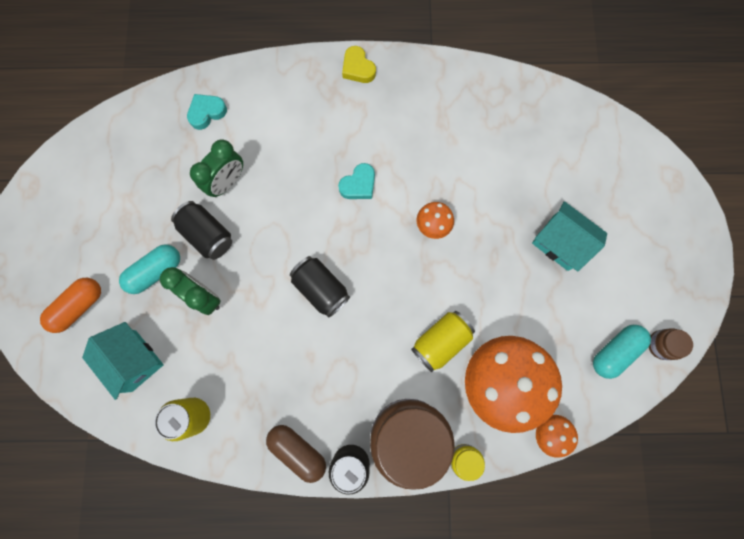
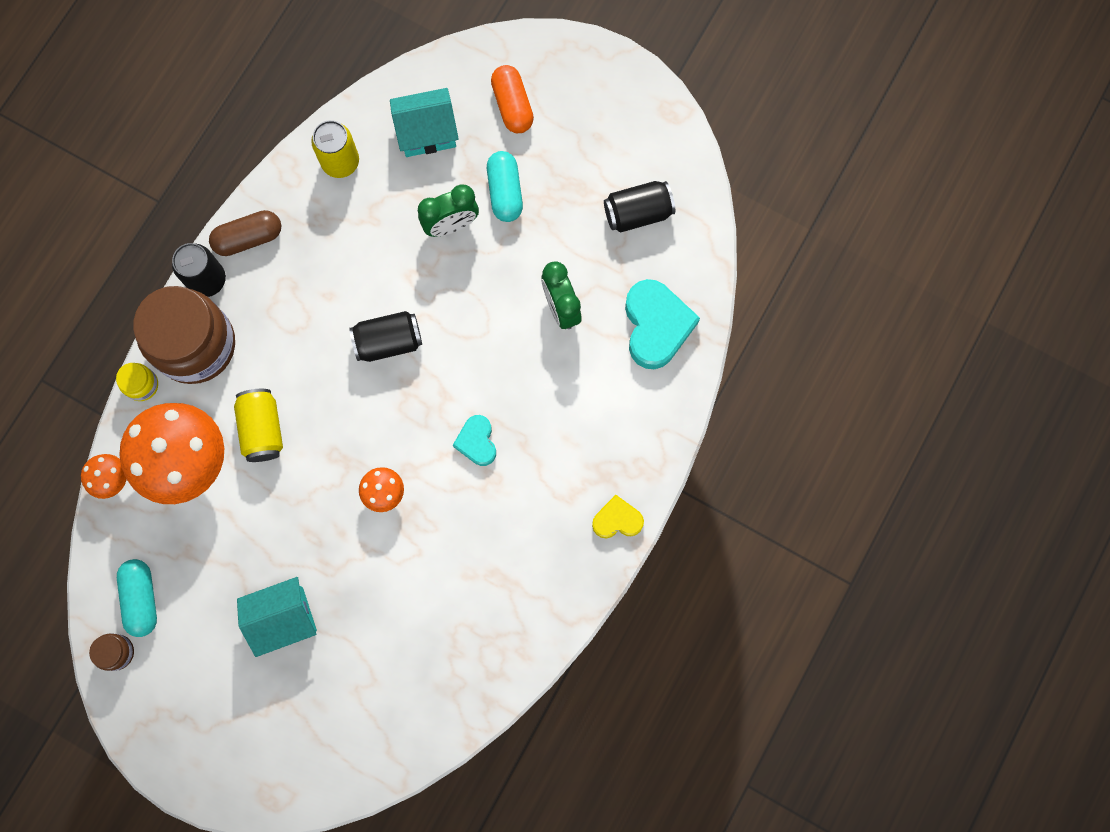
camera: 120 degrees right, 0 degrees up
black can [171,201,232,260] -> black can moved to [604,181,675,233]
turquoise heart [187,94,227,130] -> turquoise heart [625,279,700,369], size x1.76

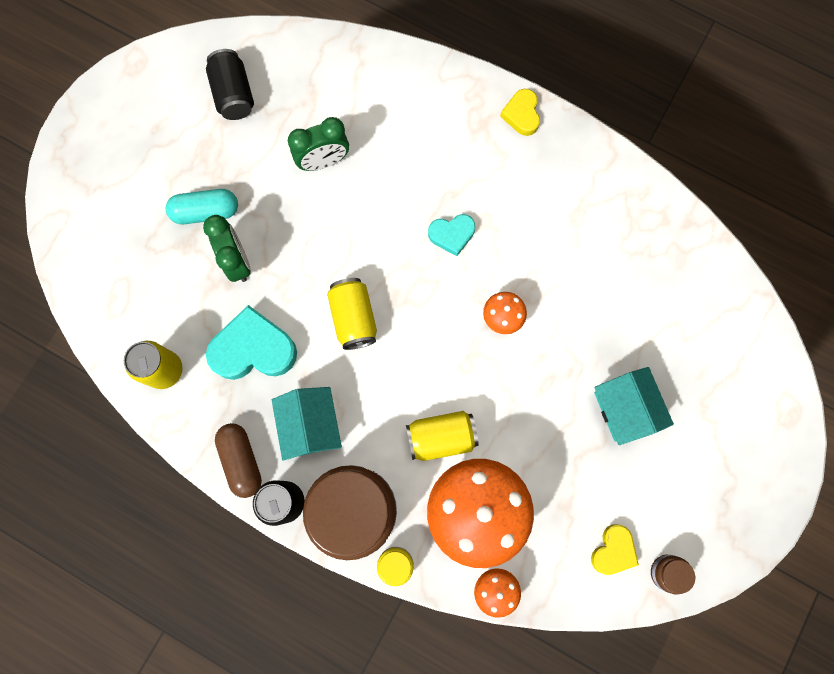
camera: 90 degrees left, 0 degrees up
turquoise capsule [117,559,157,637] -> yellow heart [591,524,639,575]
black can [349,311,422,362] -> yellow can [327,278,377,350]
turquoise house [390,88,459,157] -> turquoise house moved to [272,387,342,461]
orange capsule [491,65,534,133] -> none
turquoise heart [625,279,700,369] -> turquoise heart moved to [206,305,297,380]

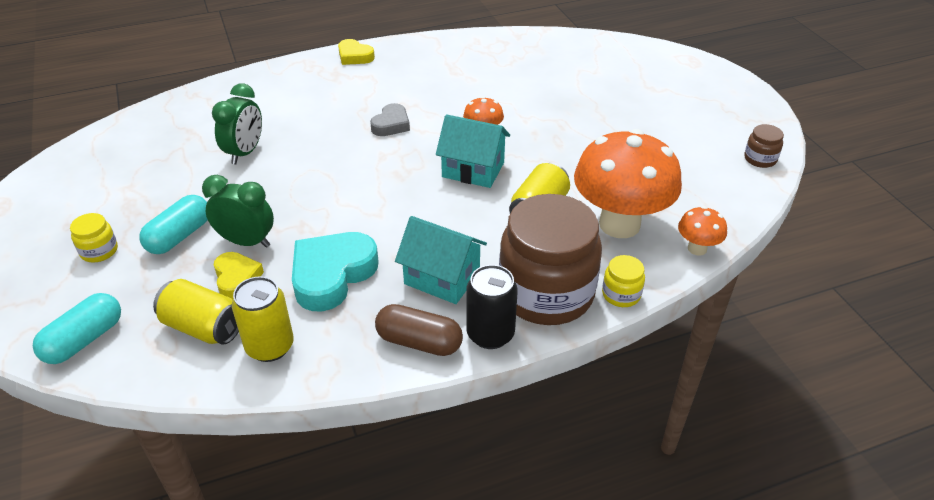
camera: 50 degrees left, 35 degrees down
black can [206,49,254,120] -> none
yellow can [327,278,377,350] -> yellow can moved to [153,279,239,345]
turquoise heart [428,214,475,256] -> grey heart [370,103,410,136]
yellow heart [591,524,639,575] -> yellow heart moved to [214,252,264,299]
turquoise house [594,367,674,445] -> turquoise house moved to [436,114,510,188]
none -> turquoise capsule [33,293,121,364]
none -> yellow jar [70,213,118,262]

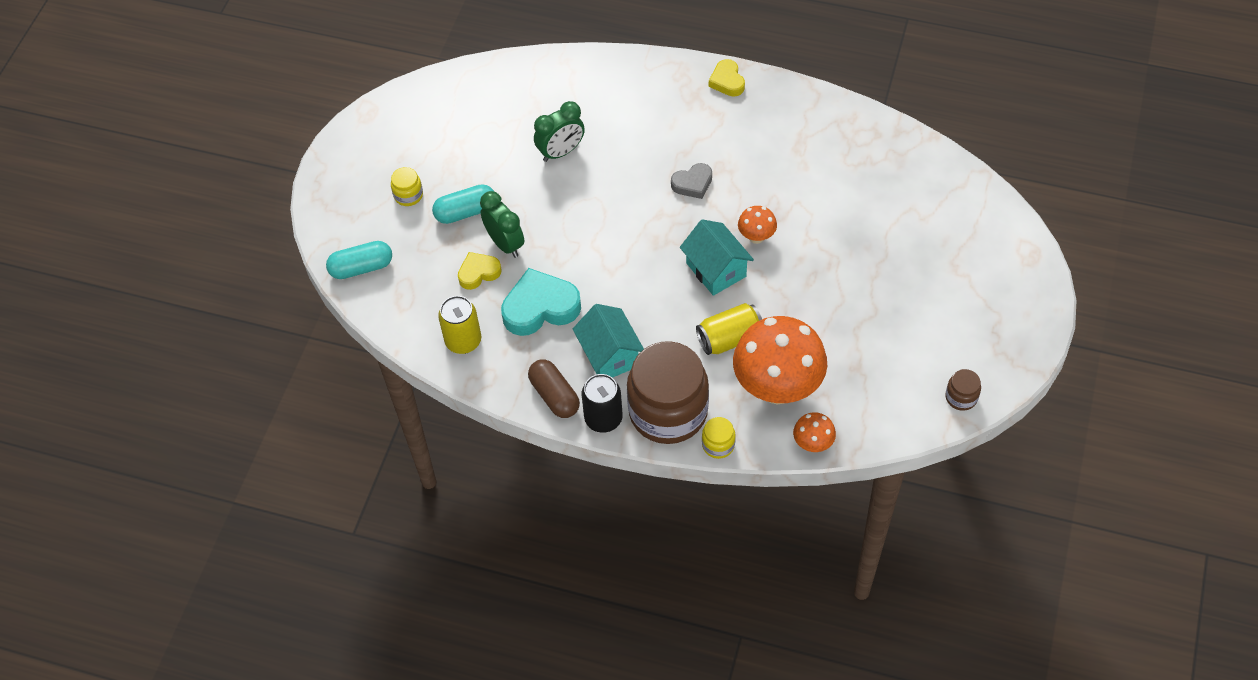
camera: 40 degrees right, 15 degrees up
yellow can [153,279,239,345] -> none
yellow heart [214,252,264,299] -> yellow heart turned 135 degrees counterclockwise [458,252,502,290]

